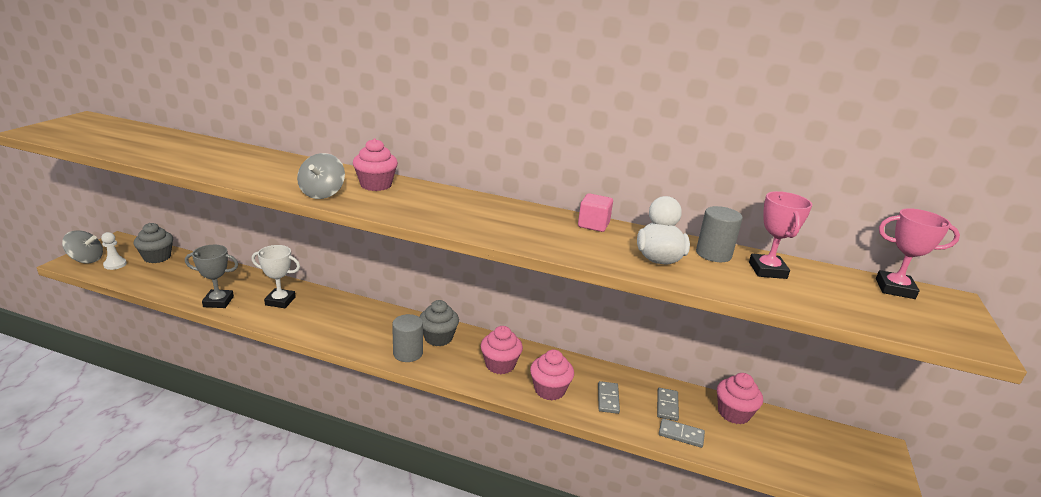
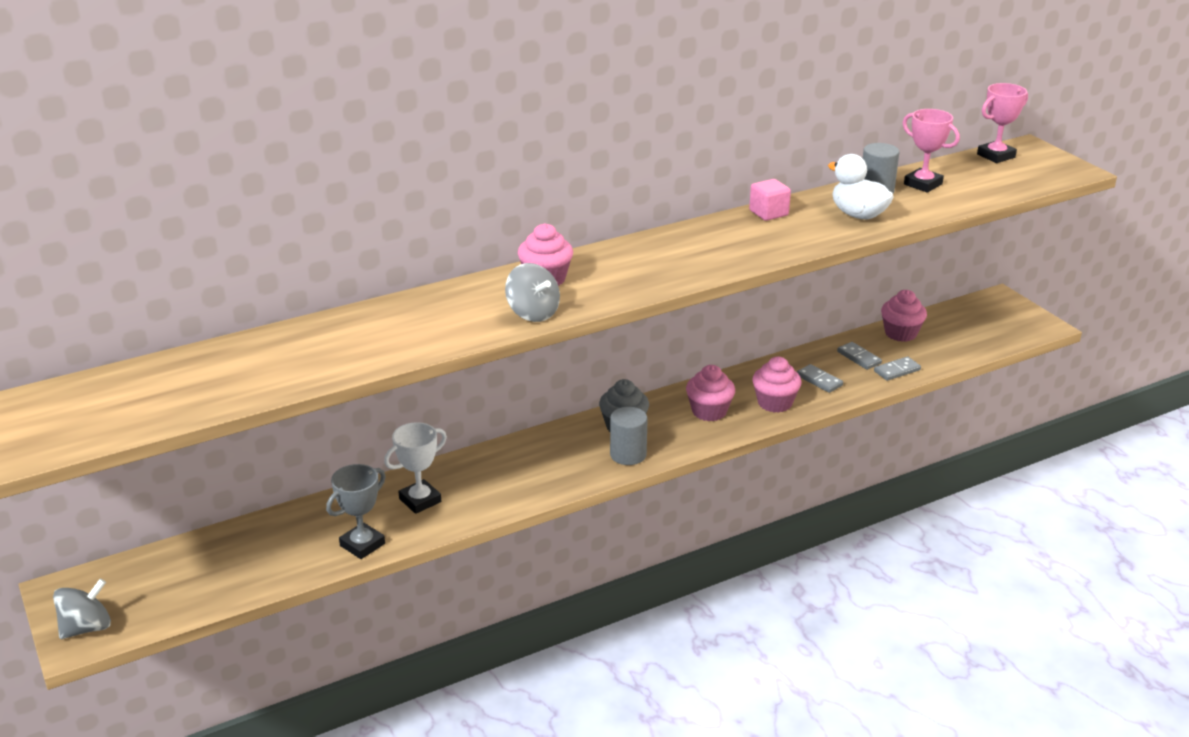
camera: 45 degrees left, 5 degrees up
white pawn [101,232,127,270] -> none
grey cupcake [134,223,173,263] -> none

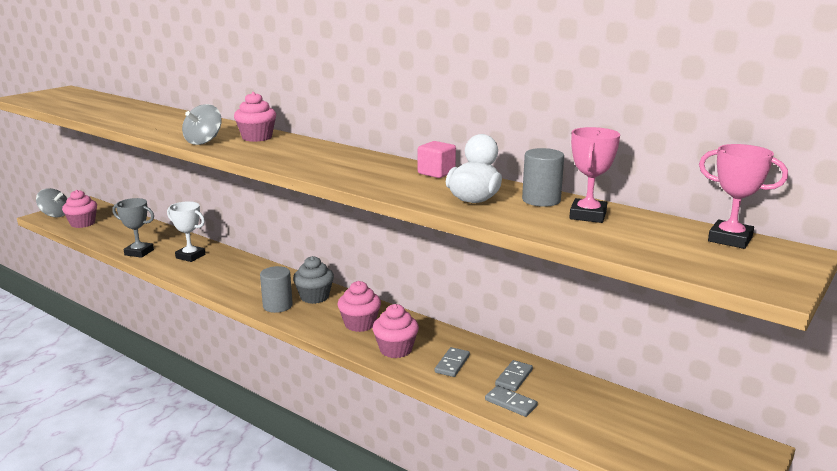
camera: 65 degrees right, 10 degrees down
pink cupcake [881,290,927,342] -> pink cupcake moved to [62,190,97,228]

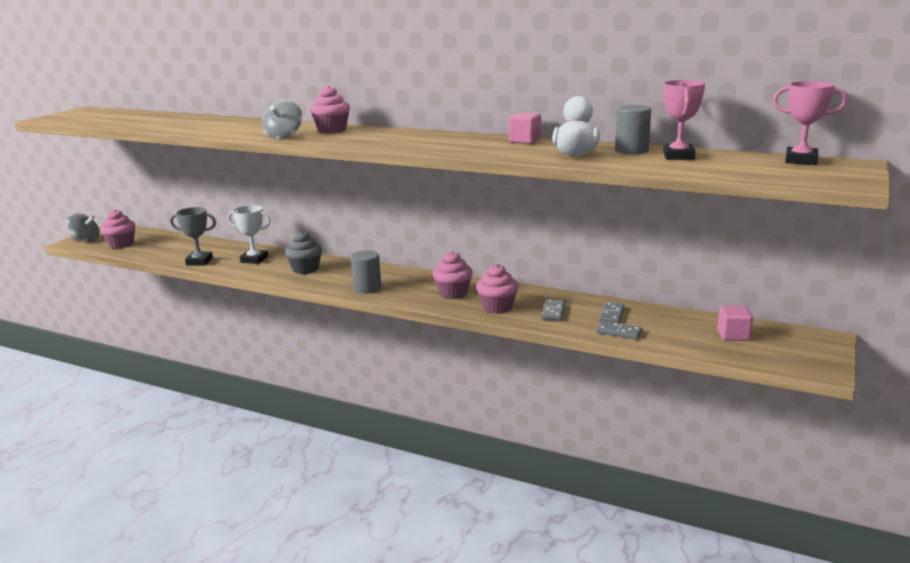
camera: 10 degrees left, 0 degrees up
grey cupcake [293,256,334,304] -> grey cupcake moved to [285,231,322,274]
none -> pink cube [717,306,753,341]

